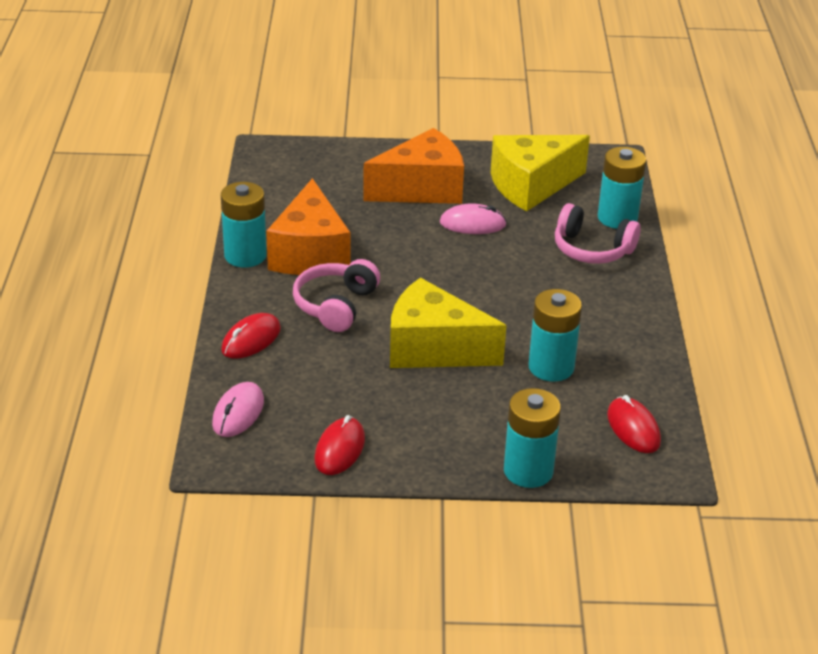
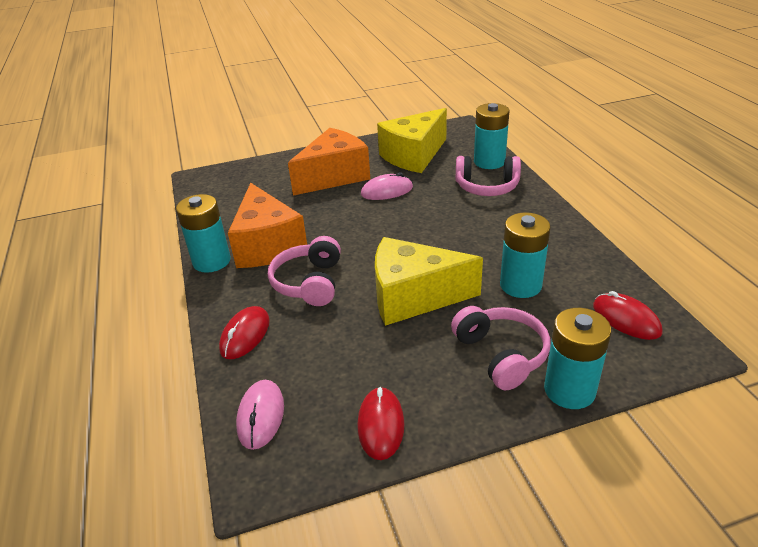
camera: 15 degrees left, 0 degrees up
none -> pink headphones [451,306,551,390]

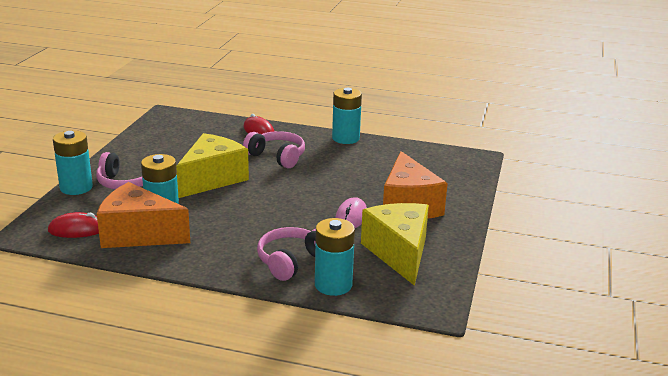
camera: 120 degrees right, 10 degrees down
orange cheese [228,183,307,268] -> orange cheese moved to [97,182,190,248]
pink mouse [236,380,284,450] -> none
red mouse [357,387,404,460] -> none

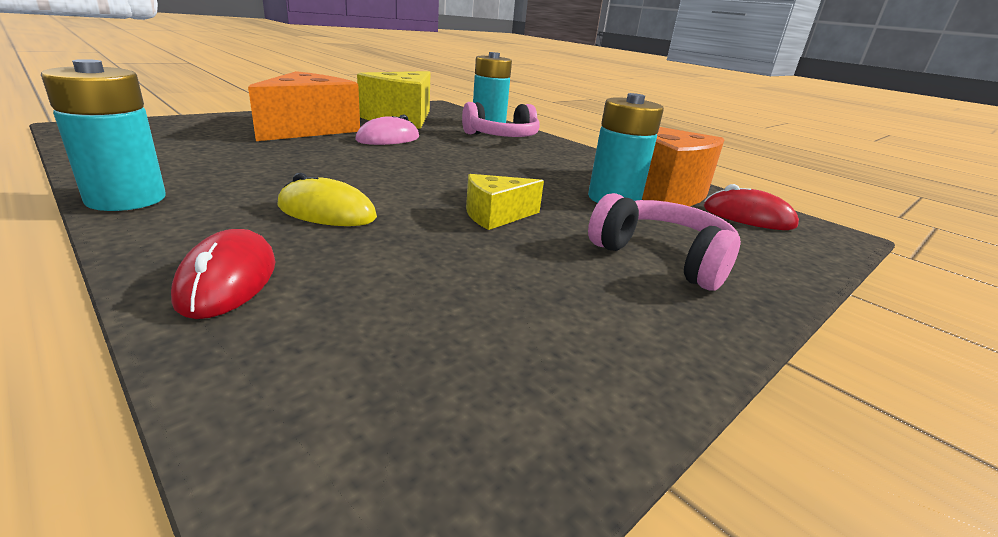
camera: 150 degrees left, 0 degrees up
turquoise battery [53,130,93,195] -> none
yellow cheese [176,133,249,198] -> yellow cheese [466,174,544,230], size x0.51
pink headphones [243,131,305,168] -> yellow mouse [277,173,377,226]

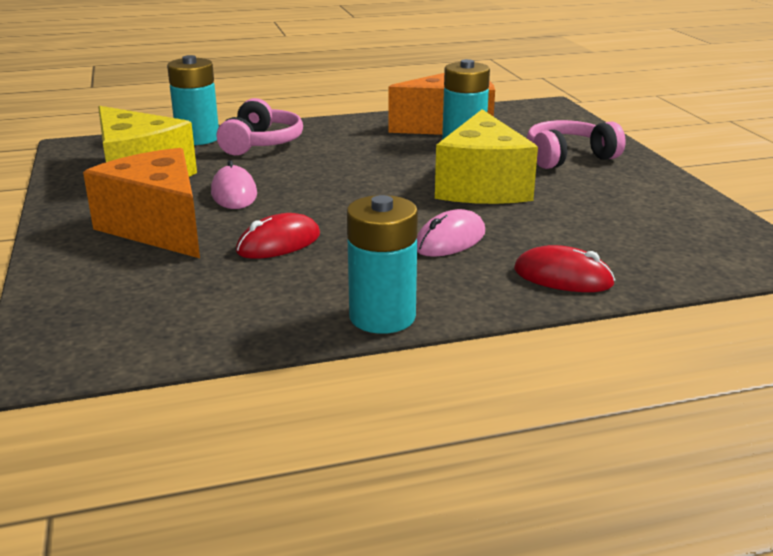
camera: 60 degrees left, 0 degrees up
yellow mouse [277,173,377,226] -> pink mouse [417,209,485,257]
yellow cheese [466,174,544,230] -> yellow cheese [435,109,538,204], size x1.97
red mouse [704,184,799,230] -> red mouse moved to [236,213,320,259]

